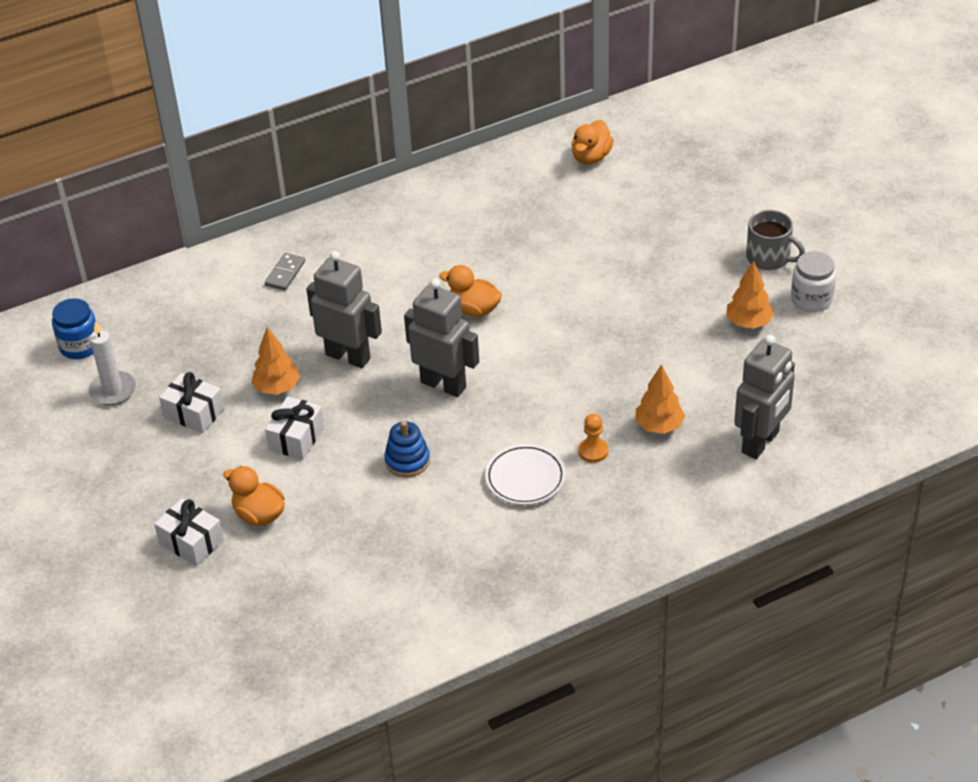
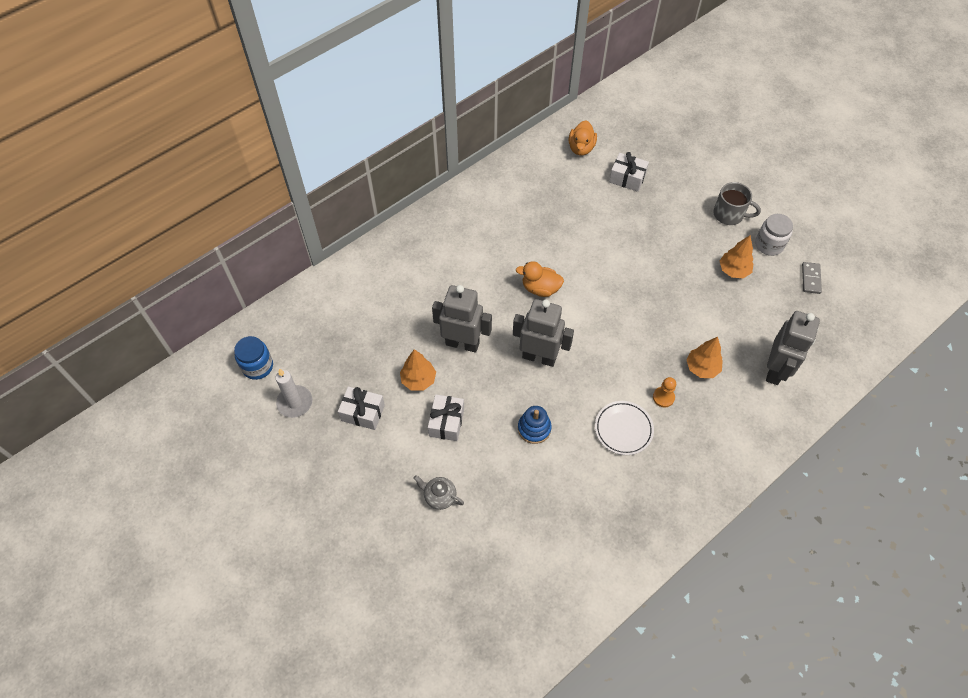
camera: 15 degrees left, 15 degrees up
white gift [154,498,224,566] -> white gift moved to [609,152,649,192]
orange duck [223,466,285,526] -> grey teapot [413,475,464,510]
grey domino [265,253,305,290] -> grey domino moved to [802,262,822,294]

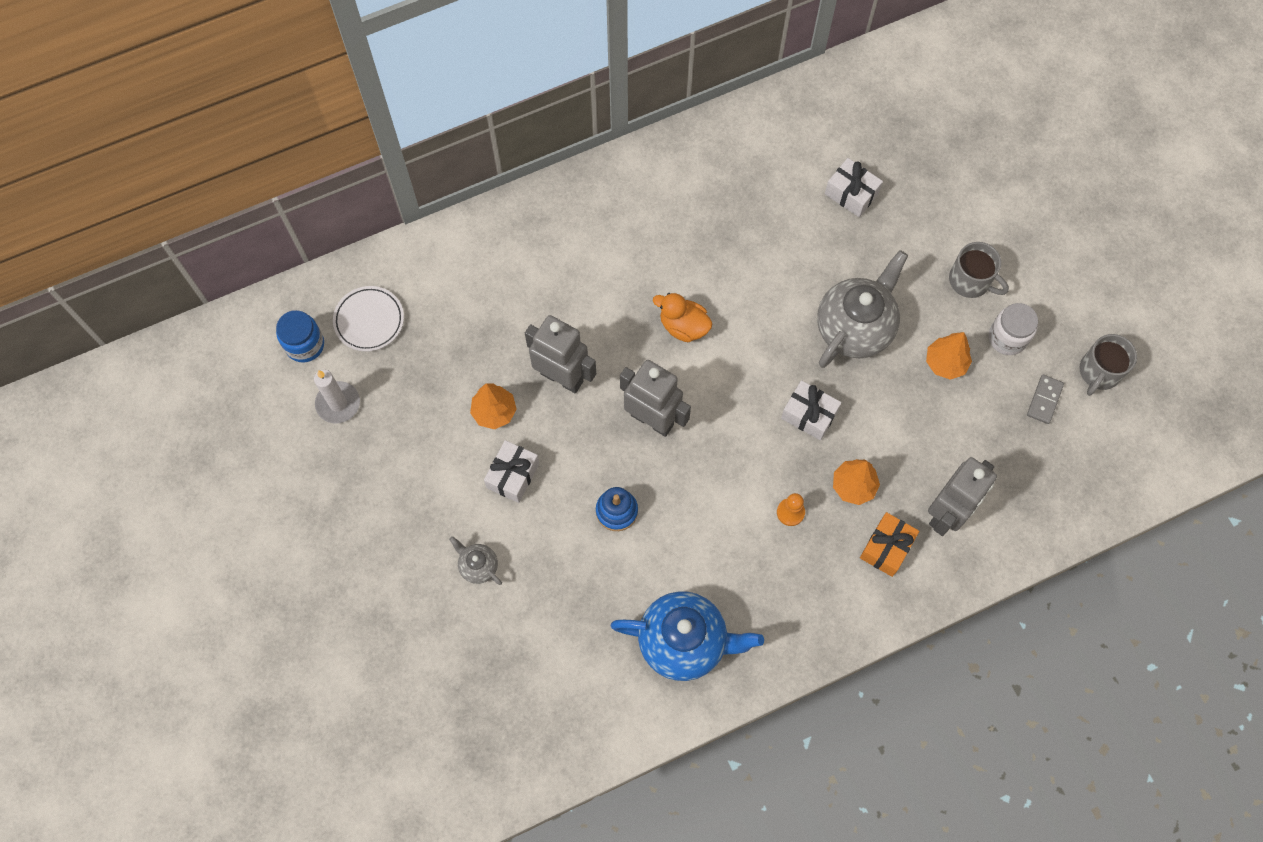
camera: 15 degrees right, 10 degrees up
white gift [338,386,385,430] -> white gift moved to [781,380,841,440]
orange duck [569,121,597,156] -> none
white plate [595,401,654,455] -> white plate moved to [333,286,404,352]
none -> blue teapot [611,591,764,681]
none -> grey teapot [817,250,908,368]
none -> orange gift [860,512,919,577]
none -> grey mug [1079,334,1137,396]

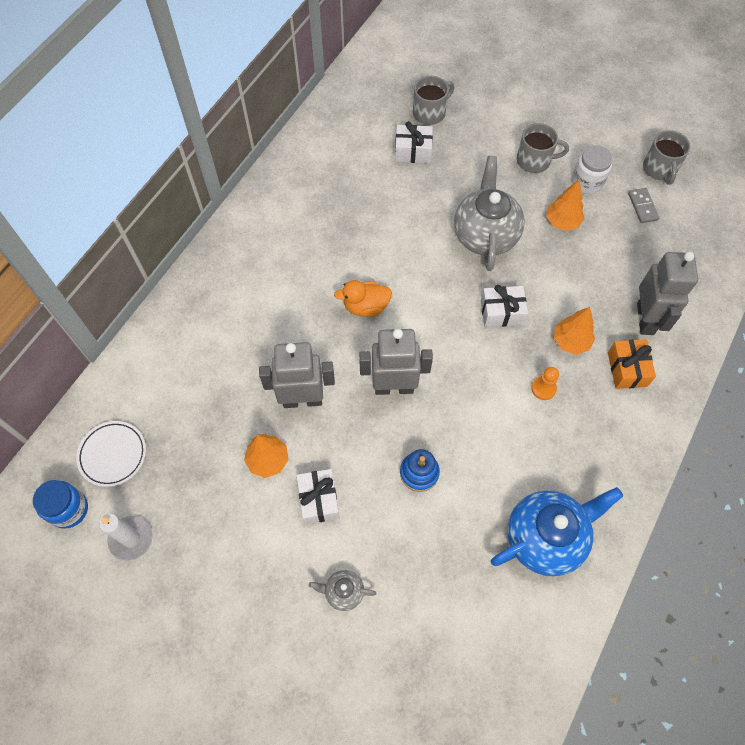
camera: 35 degrees left, 5 degrees down
none -> grey mug [413,76,455,125]

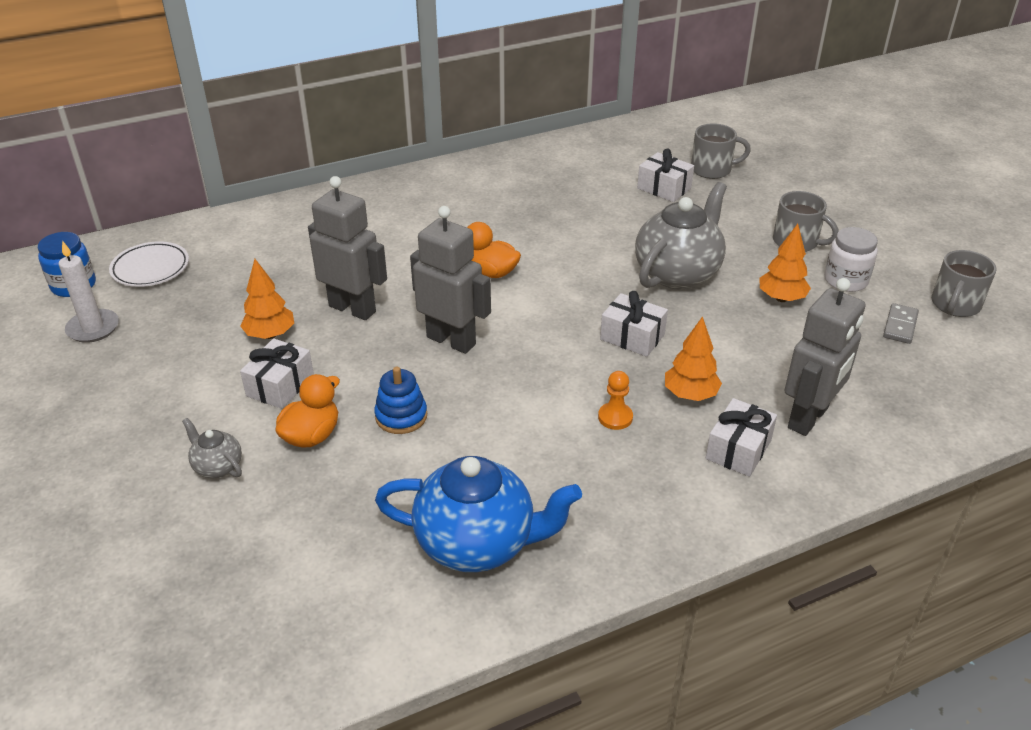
camera: 35 degrees right, 25 degrees down
orange gift [608,339,656,389] -> white gift [706,398,777,477]
none -> orange duck [276,374,340,448]

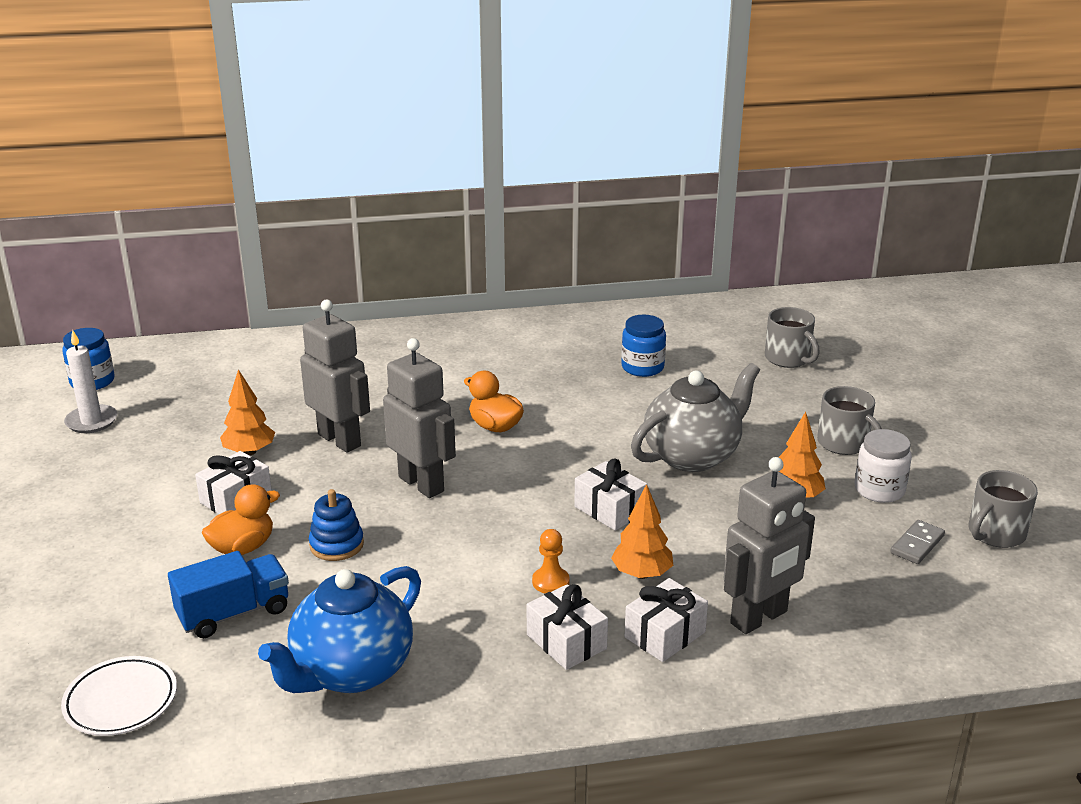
camera: 15 degrees right, 10 degrees down
white plate [109,241,189,287] -> white plate moved to [61,656,177,736]
grey teapot [182,418,242,478] -> none
blue teapot [375,456,582,572] -> blue teapot turned 105 degrees clockwise [258,566,421,693]
white gift [637,149,694,202] -> white gift moved to [527,584,608,670]
grey mug [691,123,751,179] -> grey mug turned 45 degrees clockwise [765,307,820,368]
none -> blue truck [168,551,289,638]
none -> blue jar [621,315,666,377]

